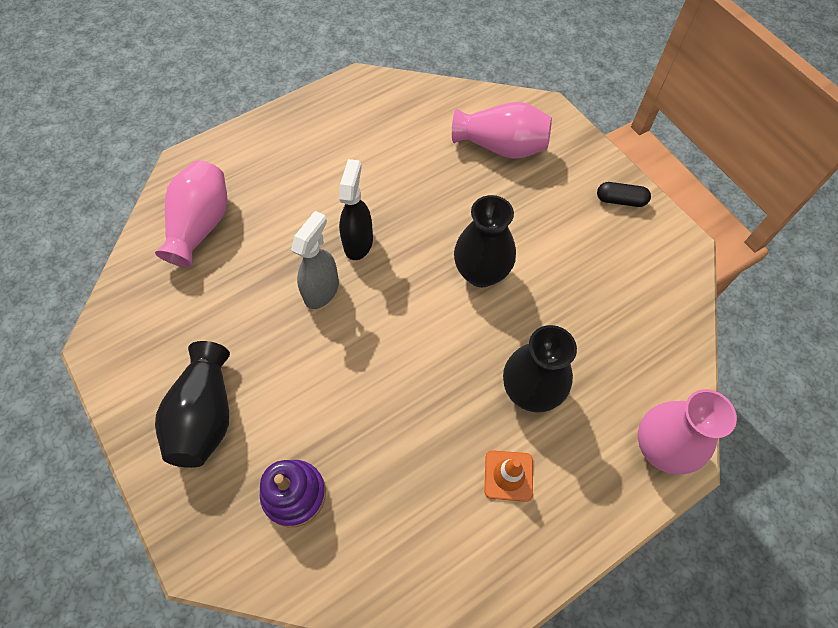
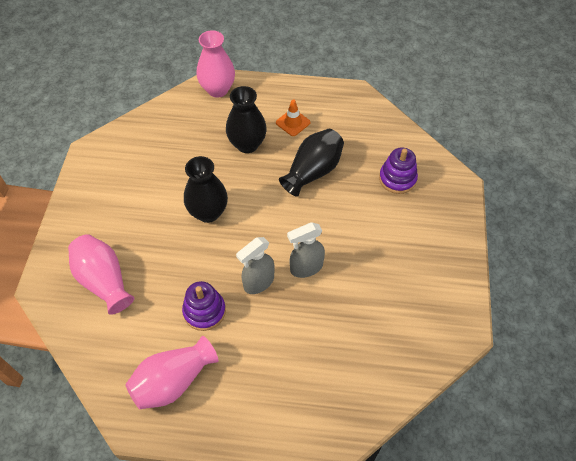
camera: 140 degrees left, 5 degrees down
pink vase [155,160,228,267] -> pink vase moved to [125,336,218,409]
black vase [155,341,230,468] -> black vase moved to [279,129,344,197]
black spray bottle [339,159,373,260] -> grey spray bottle [236,237,275,294]
black capsule [597,182,651,207] -> none
none -> purple stacking toy [182,281,226,331]

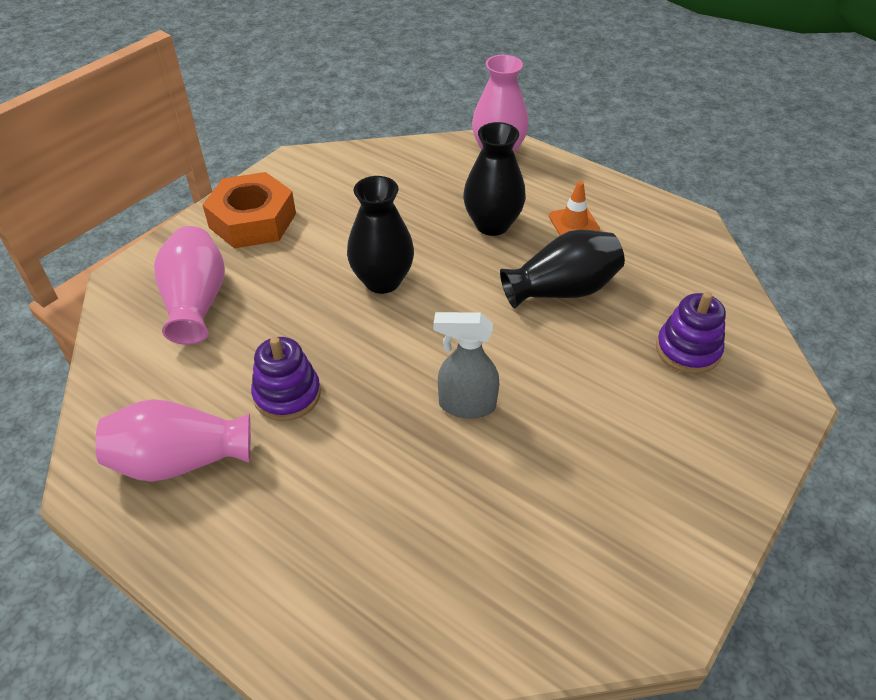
camera: 30 degrees right, 10 degrees down
grey spray bottle [236,237,275,294] -> none
none -> orange nut [203,172,296,248]

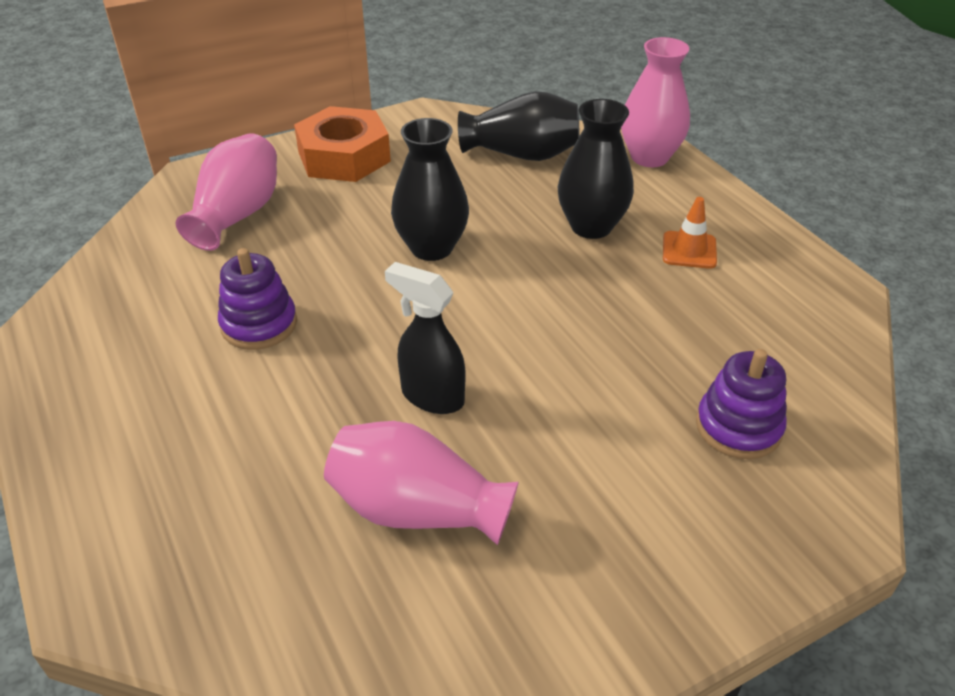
camera: 25 degrees right, 5 degrees down
pink vase [95,399,251,482] -> pink vase moved to [324,421,519,545]
grey spray bottle [434,312,499,419] -> black spray bottle [385,262,465,414]
black vase [500,229,625,308] -> black vase moved to [458,91,580,161]

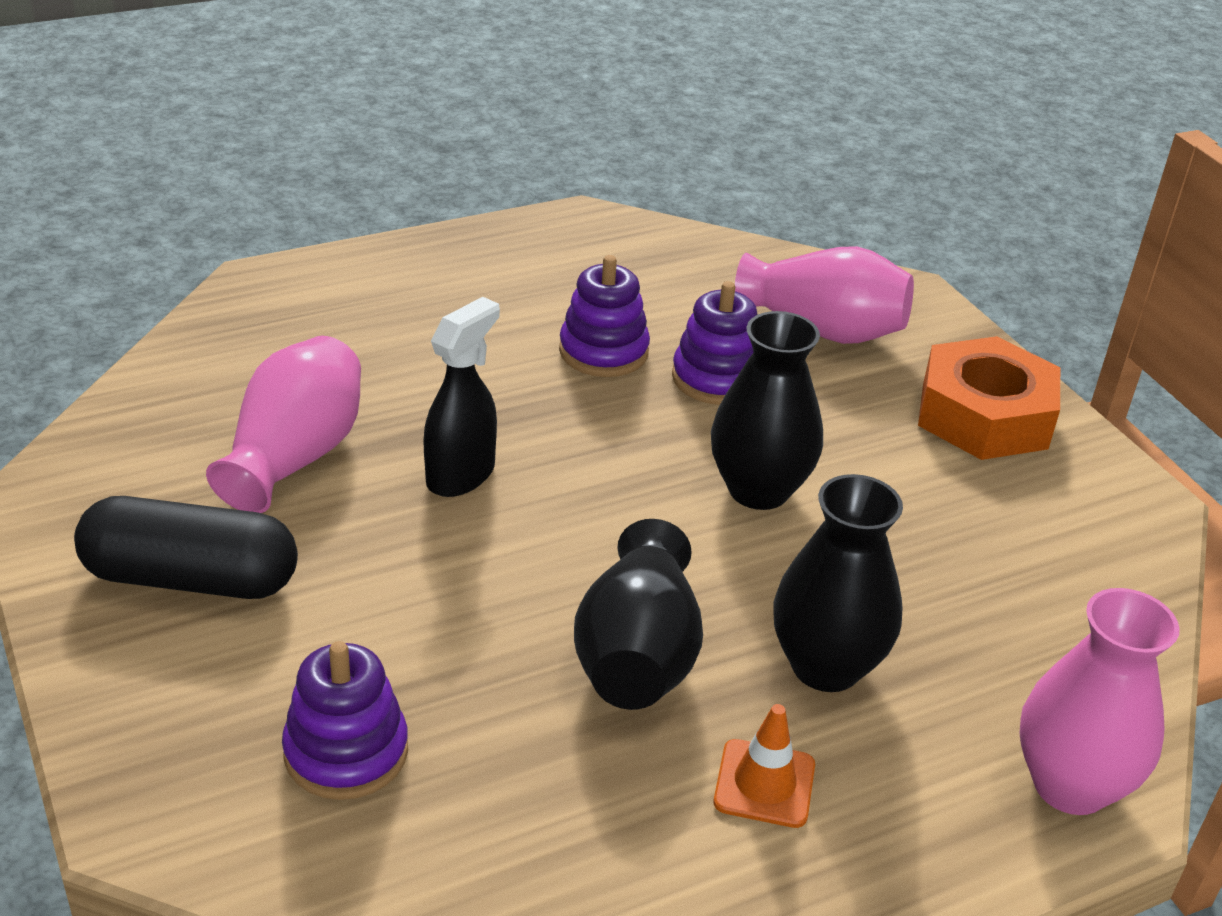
camera: 90 degrees right, 5 degrees down
black vase [458,91,580,161] -> black vase moved to [574,519,703,710]
none -> black capsule [74,496,298,599]
none -> purple stacking toy [672,281,758,405]

